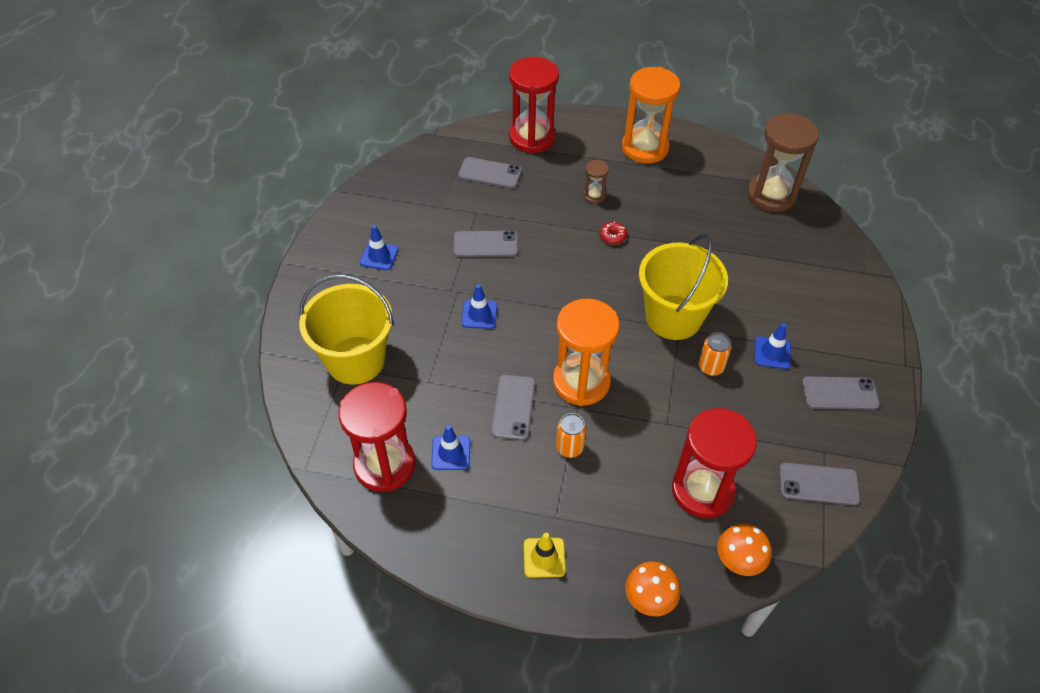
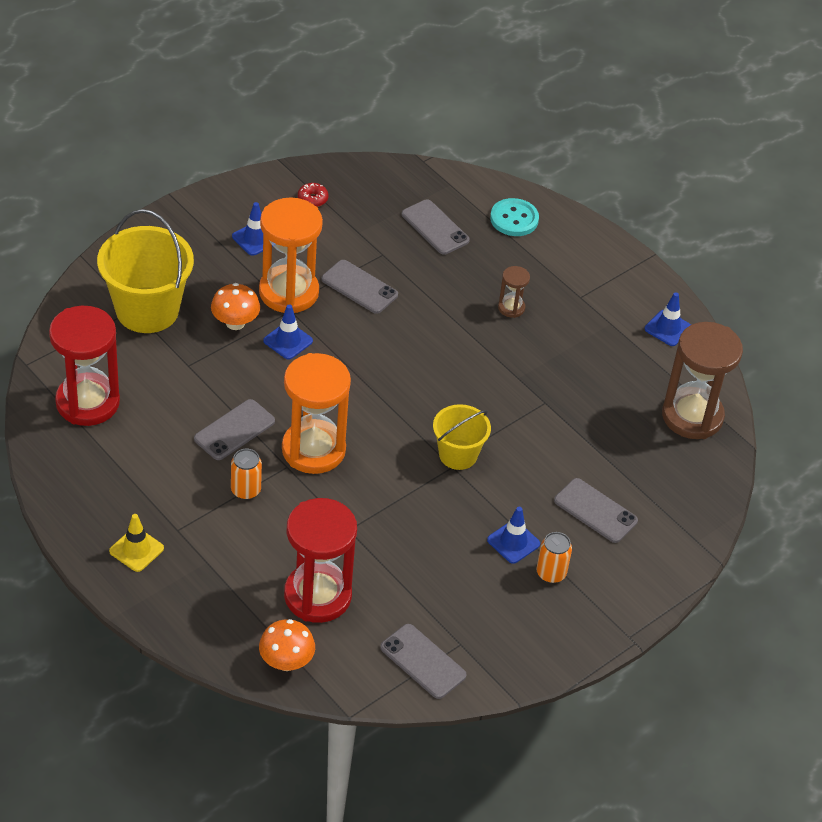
camera: 35 degrees right, 5 degrees down
blue traffic cone [431,425,470,470] -> blue traffic cone moved to [645,292,691,346]
red hourglass [509,57,559,154] -> turquoise button [490,198,539,236]
red donut [600,222,627,245] -> red donut moved to [298,183,328,207]
orange hourglass [622,67,681,164] -> orange hourglass moved to [259,197,323,313]
orange mushroom [625,562,681,616] -> orange mushroom moved to [211,283,260,330]
yellow bucket [639,234,728,340] -> yellow bucket [433,404,491,470], size x0.58
orange can [699,332,731,376] -> orange can moved to [536,532,572,583]
grey phone [802,376,880,410] -> grey phone moved to [554,478,638,543]

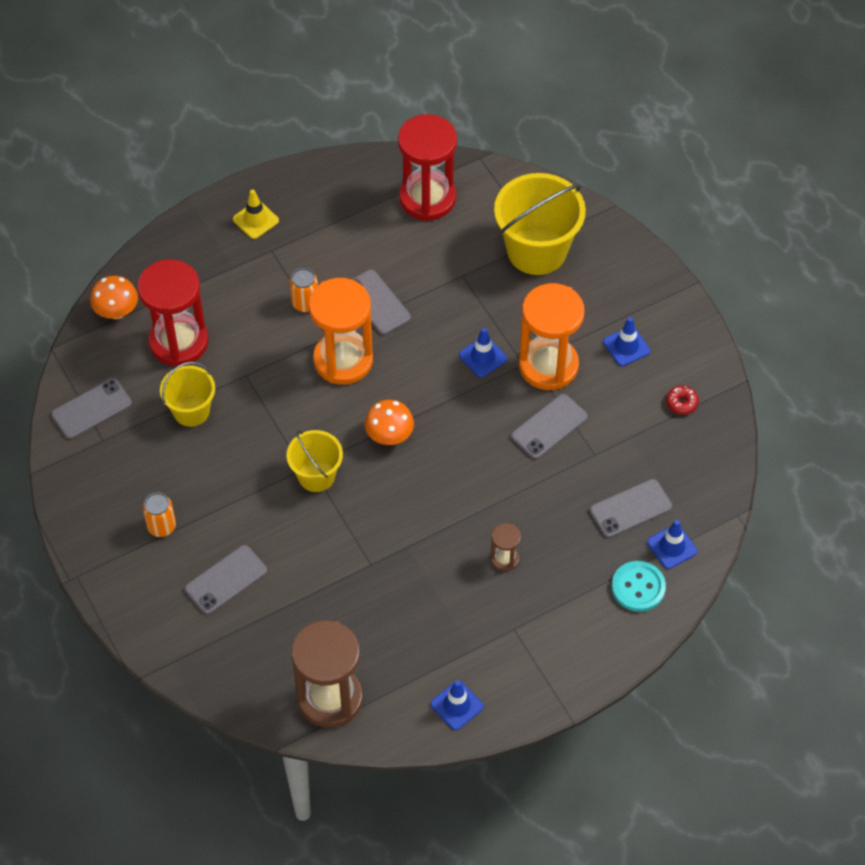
camera: 105 degrees right, 10 degrees up
orange mushroom [211,283,260,330] -> orange mushroom moved to [365,400,414,445]
blue traffic cone [487,507,540,564] -> blue traffic cone moved to [647,520,697,569]
none -> yellow bucket [160,362,215,427]

